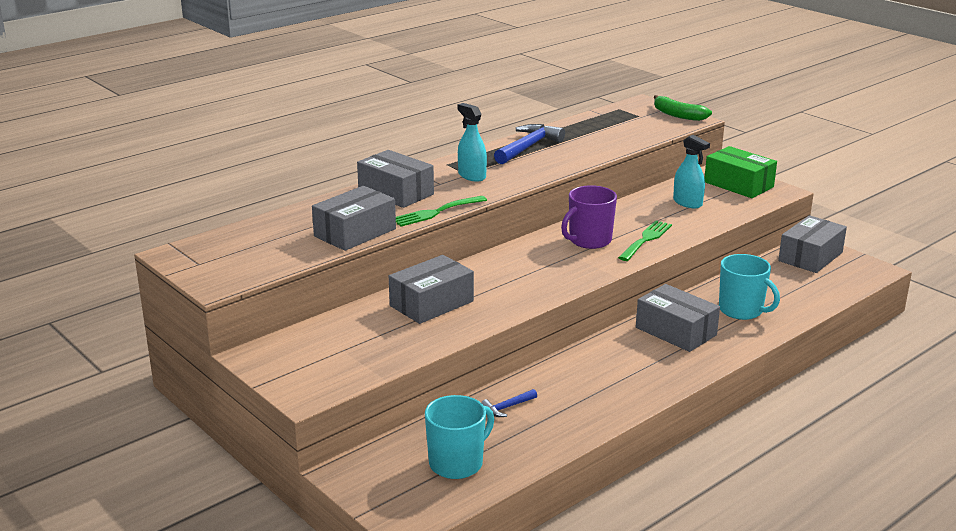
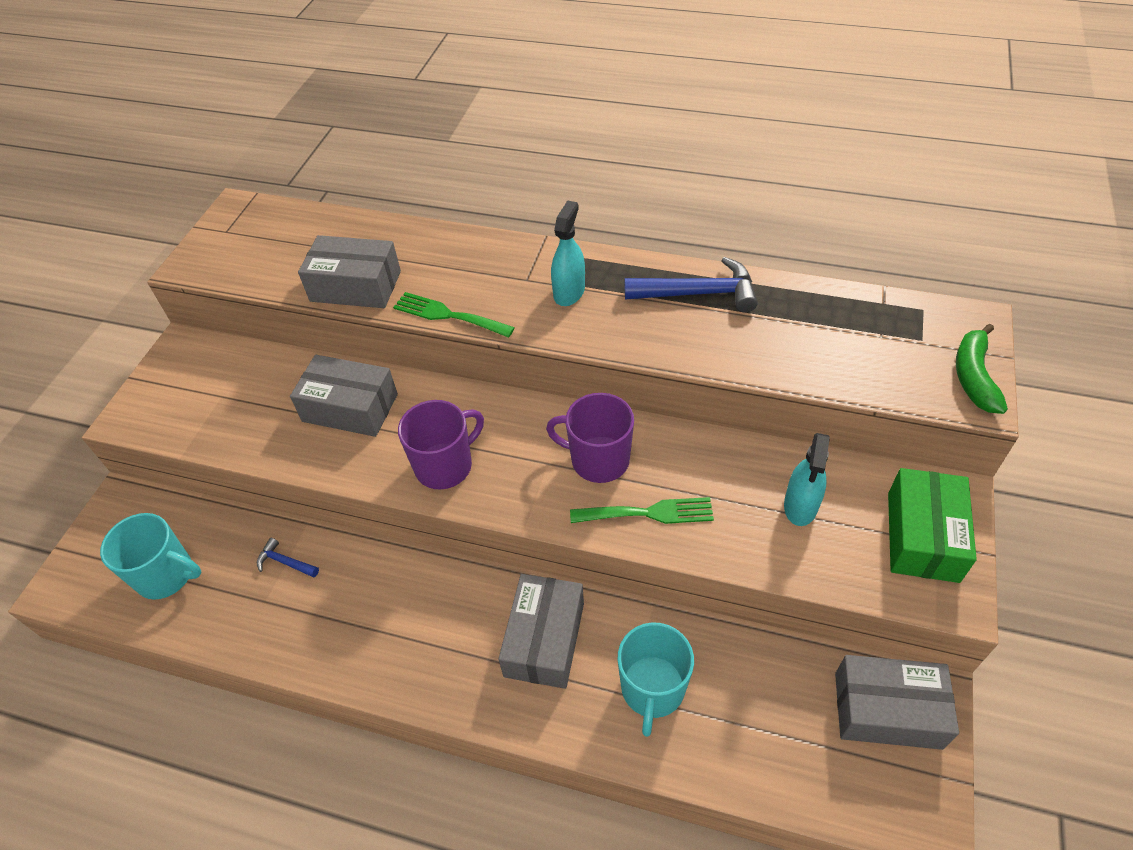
camera: 60 degrees right, 25 degrees up
grey box [357,150,434,208] -> none
none -> purple mug [398,400,484,490]

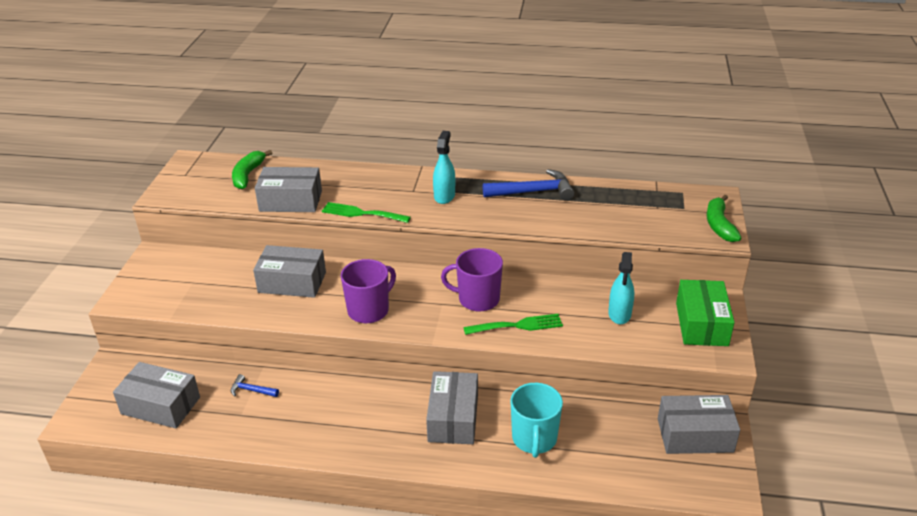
camera: 10 degrees left, 15 degrees down
turquoise mug [100,513,202,600] -> grey box [113,362,200,429]
none -> green banana [232,150,272,190]

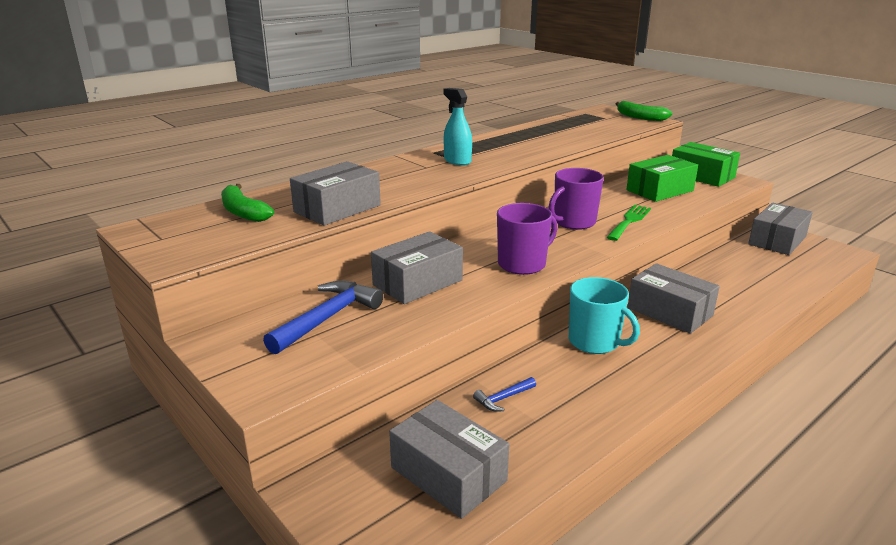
camera: 50 degrees left, 10 degrees down
grey box [113,362,200,429] -> grey box turned 75 degrees clockwise [389,400,509,519]
green fork [322,202,411,223] -> none
purple mug [341,259,396,323] -> purple mug turned 60 degrees clockwise [497,203,557,275]
blue hammer [483,169,574,200] -> blue hammer moved to [263,281,383,354]
turquoise mug [510,383,563,458] -> turquoise mug moved to [569,277,640,354]
turquoise spray bottle [608,252,634,324] -> green box [626,155,698,202]

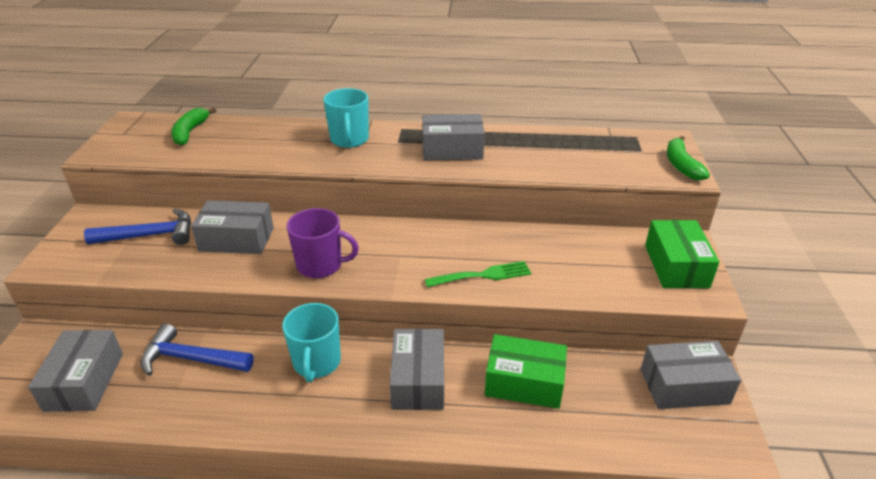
camera: 45 degrees right, 10 degrees up
grey box [290,161,381,226] -> grey box moved to [422,114,485,160]
turquoise spray bottle [443,88,472,165] -> none
blue hammer [473,377,536,412] -> blue hammer [140,324,254,376], size x2.02
purple mug [549,168,604,230] -> none
green box [626,155,698,202] -> green box moved to [485,334,567,409]
none -> turquoise mug [323,88,369,148]

